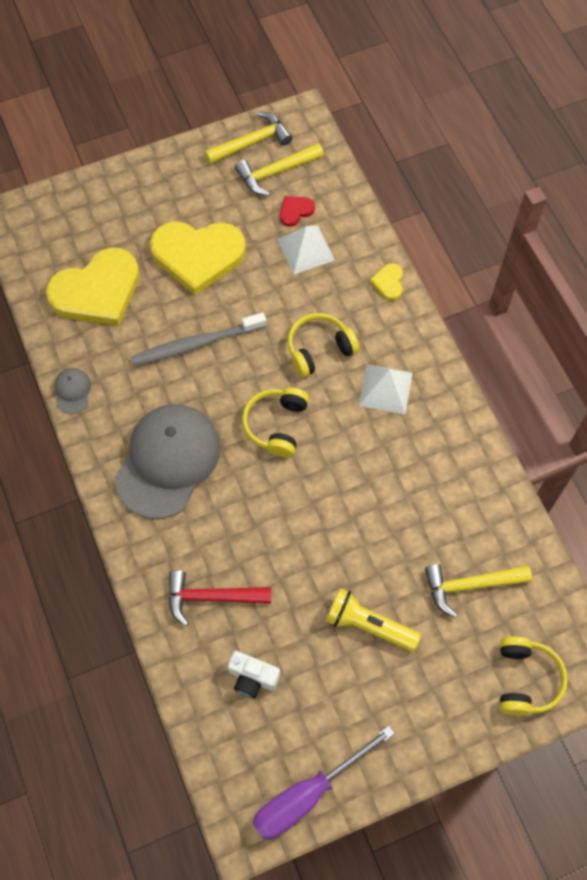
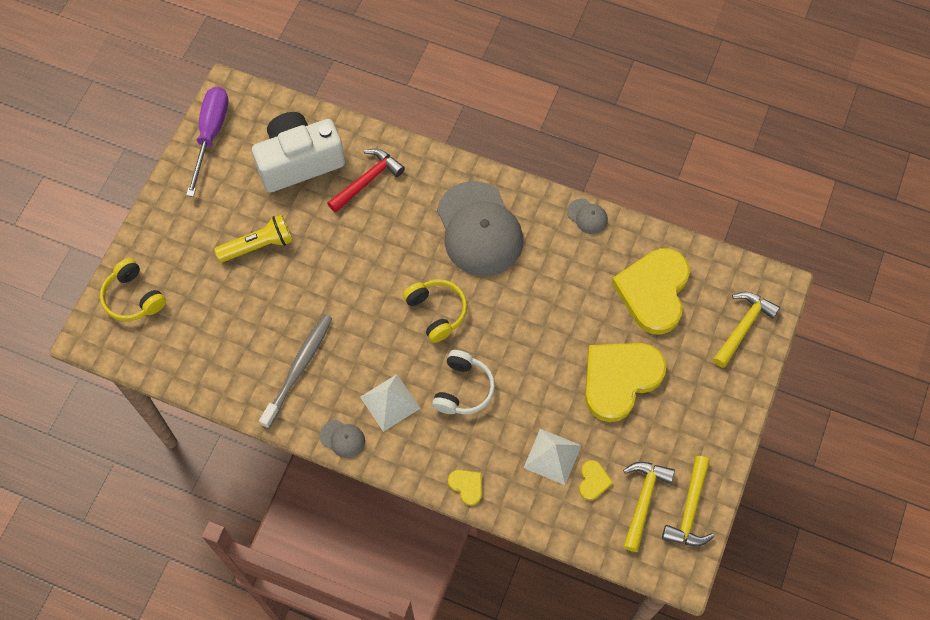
camera: 135 degrees right, 0 degrees up
grey toothbrush [131,312,266,366] -> grey toothbrush moved to [259,314,333,428]
white camera [228,651,280,698] -> white camera [252,112,345,192], size x2.17
red heart [280,196,315,227] -> yellow heart [579,460,613,500]
yellow headphones [287,313,359,377] -> white headphones [432,350,495,414]
yellow hammer [425,564,532,618] -> yellow hammer moved to [713,292,780,368]
none -> grey cap [320,420,365,458]

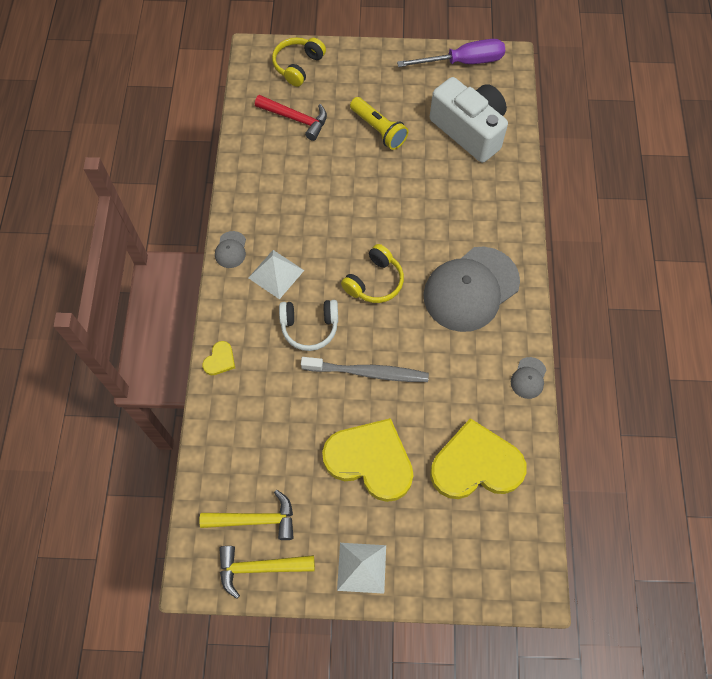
camera: 70 degrees right, 0 degrees up
grey toothbrush [259,314,333,428] -> grey toothbrush moved to [301,357,429,382]
red hammer [327,149,405,213] -> red hammer moved to [255,95,327,141]
white pyramid [524,429,582,485] -> white pyramid moved to [337,543,386,594]
yellow heart [579,460,613,500] -> none
yellow hammer [713,292,780,368] -> none

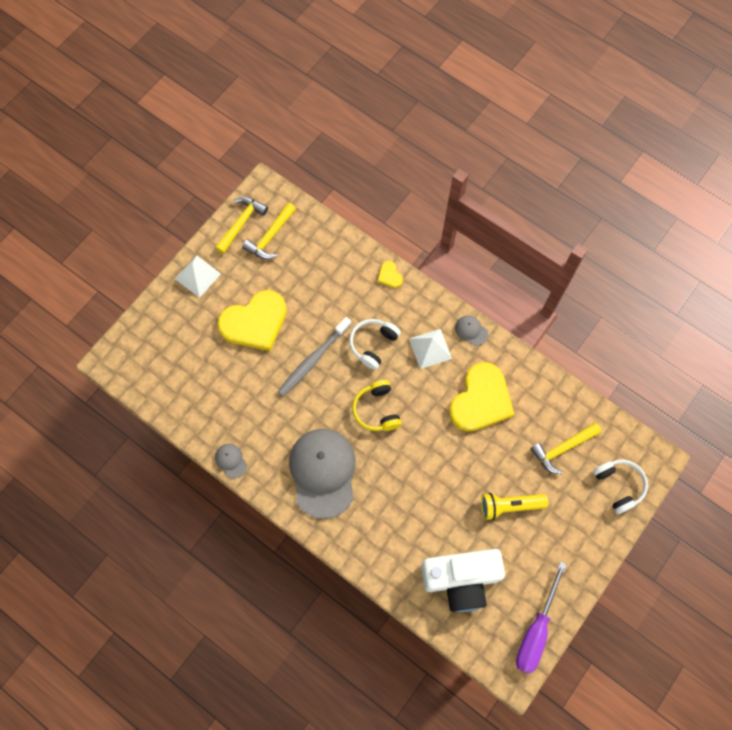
camera: 125 degrees right, 5 degrees up
red hammer [255,95,327,141] -> yellow hammer [530,423,601,474]
yellow headphones [272,37,326,87] -> white headphones [593,460,648,514]
yellow heart [430,418,527,499] -> yellow heart moved to [449,362,514,431]

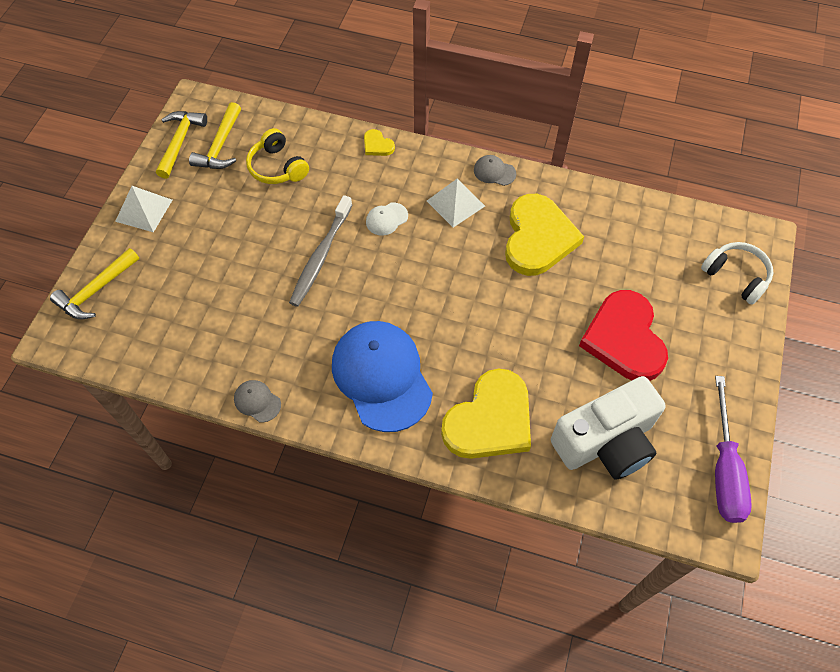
camera: 20 degrees left, 10 degrees down
yellow heart [218,290,287,351] -> yellow heart moved to [441,368,531,459]
grey cap [289,429,356,519] -> blue cap [332,321,433,432]
white headphones [349,319,401,370] -> white cap [366,203,408,236]
yellow headphones [352,380,402,431] -> yellow headphones moved to [246,128,309,184]
yellow flashlight [481,493,548,520] -> red heart [579,290,668,381]
yellow hammer [530,423,601,474] -> yellow hammer moved to [50,248,139,319]

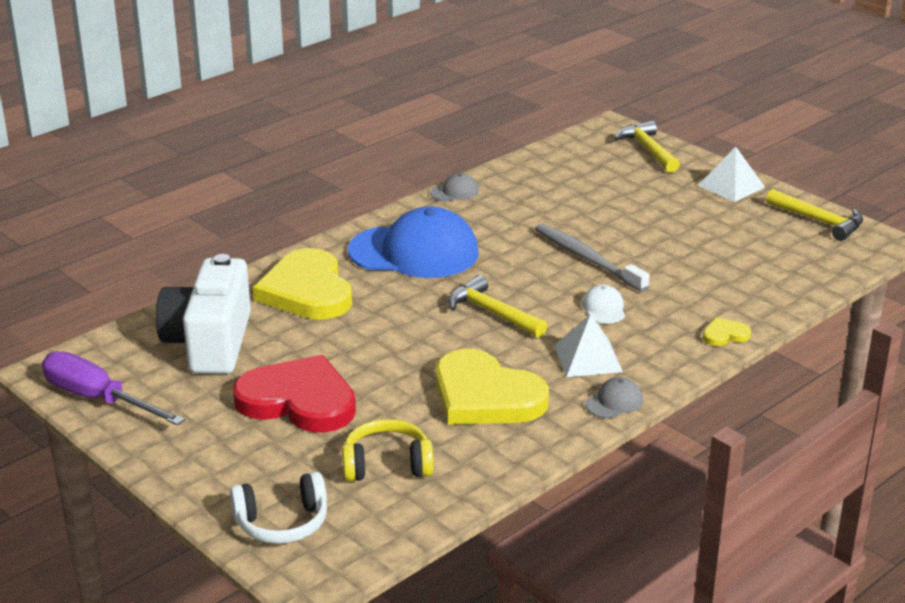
camera: 120 degrees right, 30 degrees down
yellow hammer [189,102,241,169] -> yellow hammer moved to [448,275,547,338]
yellow headphones [246,128,309,184] -> yellow headphones moved to [342,419,434,481]

